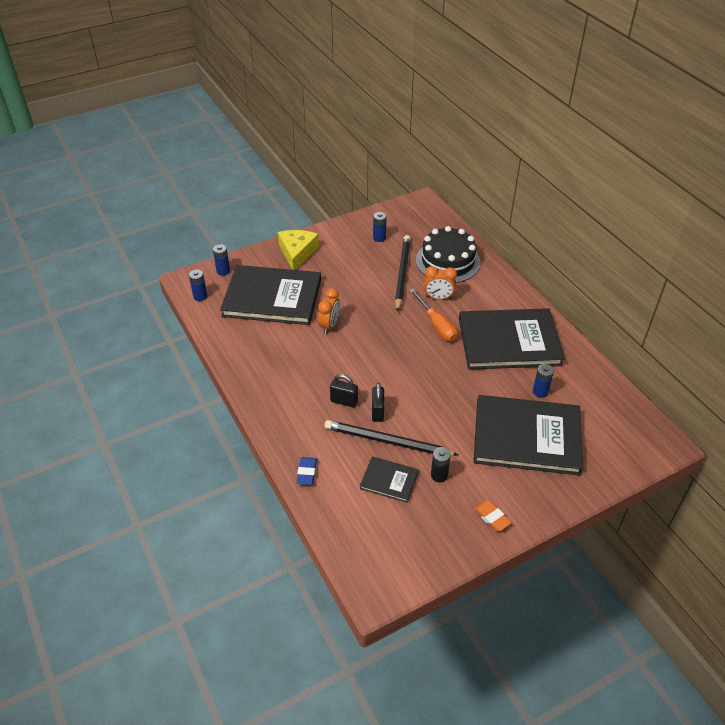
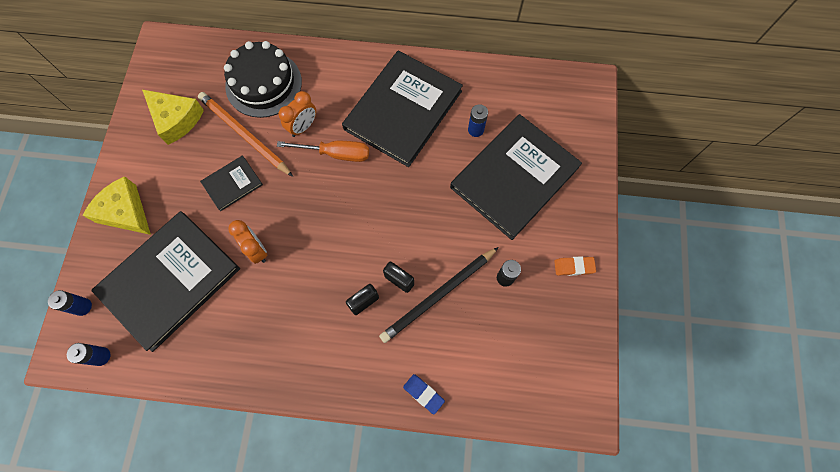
camera: 55 degrees left, 25 degrees up
black book [360,456,419,503] -> black book moved to [200,155,263,211]
blue battery [373,212,387,242] -> yellow cheese [142,89,204,145]
black pencil [395,235,411,312] -> orange pencil [198,92,293,177]

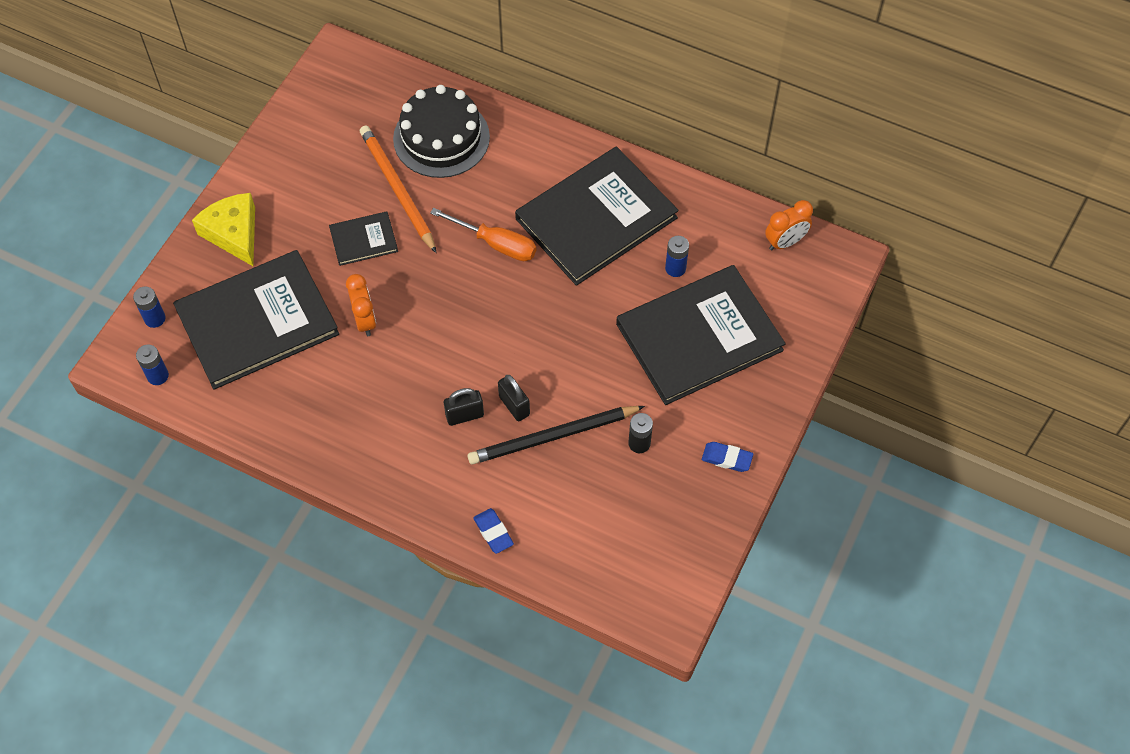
camera: 20 degrees right, 10 degrees down
yellow cheese [142,89,204,145] -> none
orange clock [279,91,316,137] -> orange clock moved to [765,200,813,251]
orange eraser [554,256,596,276] -> blue eraser [702,442,754,472]

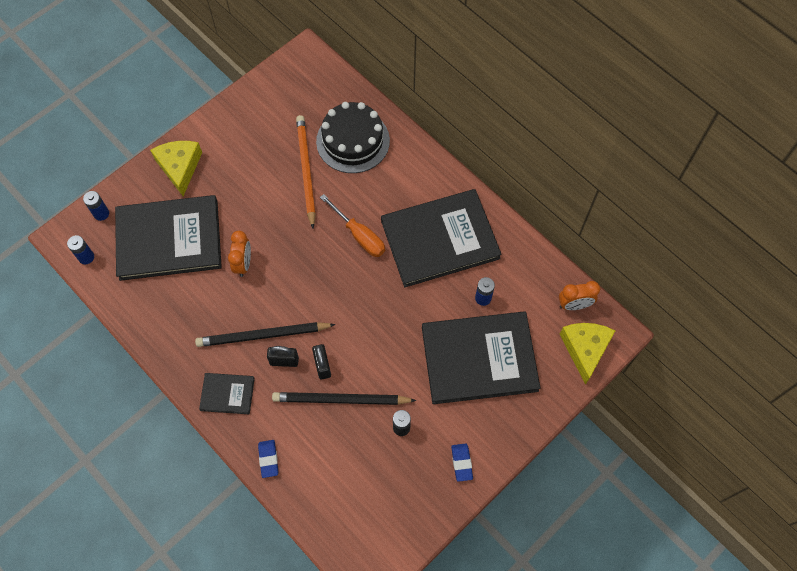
camera: 20 degrees right, 5 degrees up
black book [329,211,398,266] -> black book moved to [199,373,255,414]
blue eraser [702,442,754,472] -> blue eraser turned 45 degrees clockwise [451,443,473,482]
none -> black pencil [195,322,336,347]
none -> yellow cheese [560,323,615,385]

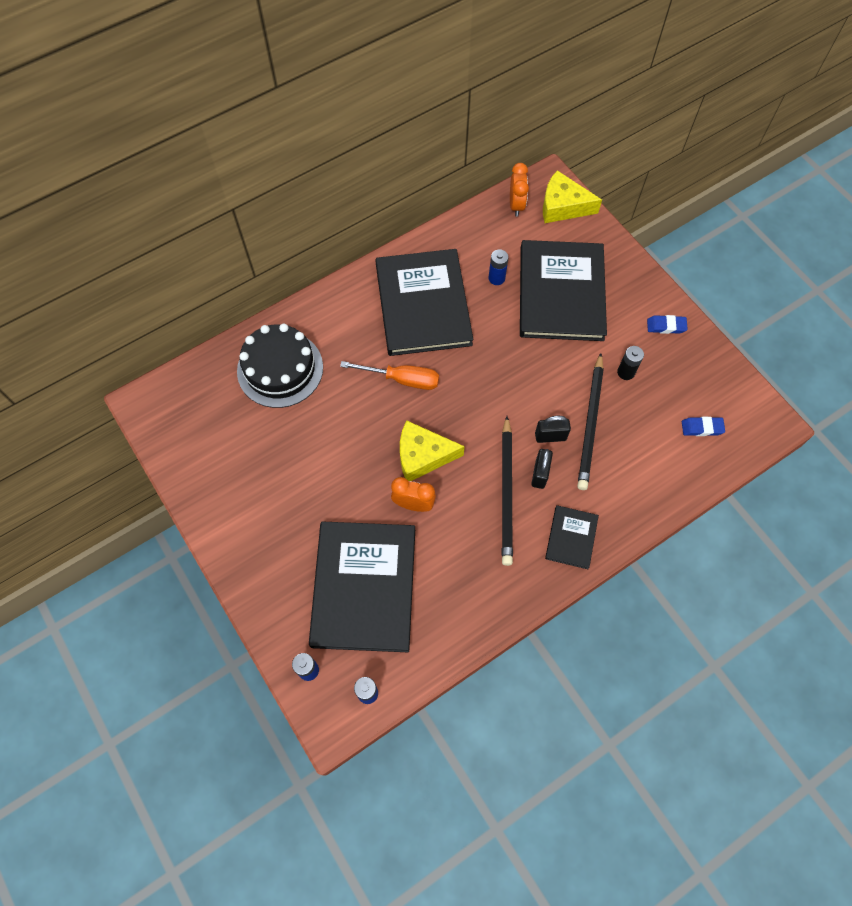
camera: 80 degrees left, 0 degrees up
yellow cheese [150,141,202,196] -> yellow cheese moved to [400,420,465,481]
blue eraser [258,440,278,478] -> blue eraser moved to [682,417,725,436]
orange pencil [296,115,316,229] -> none
orange screwdriver [320,194,385,257] -> orange screwdriver turned 45 degrees clockwise [340,361,439,390]

